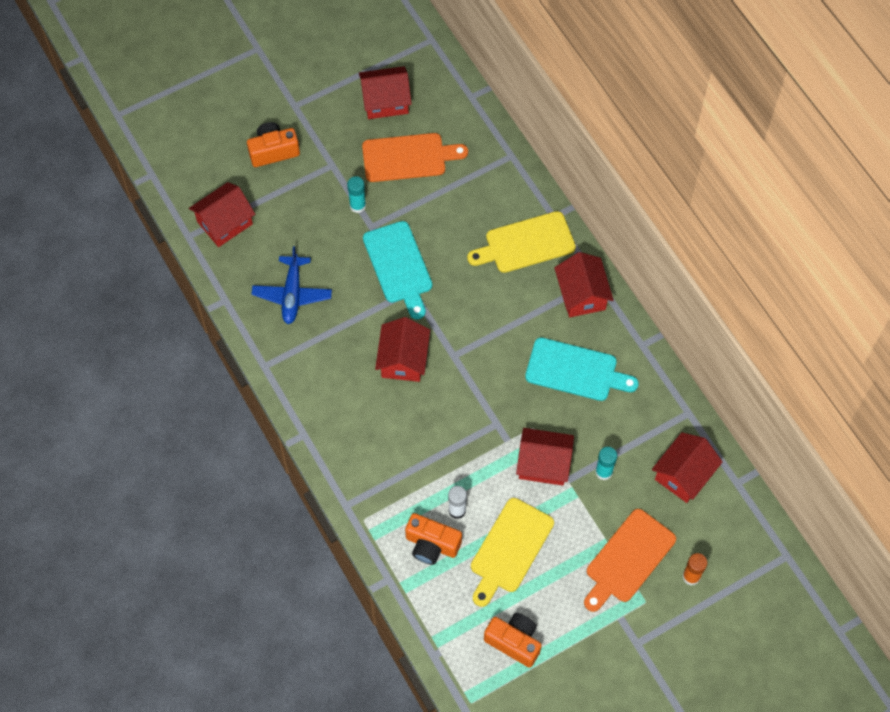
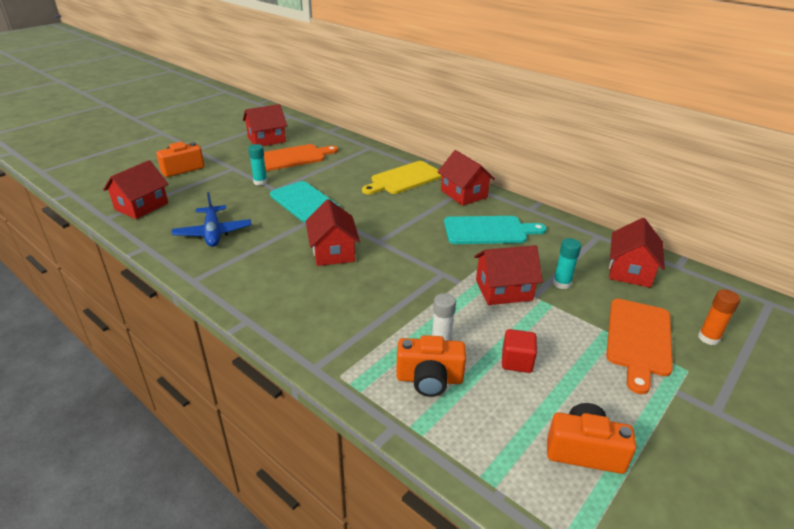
camera: 20 degrees left, 30 degrees down
yellow cutting board [471,498,554,607] -> red cube [502,329,537,373]

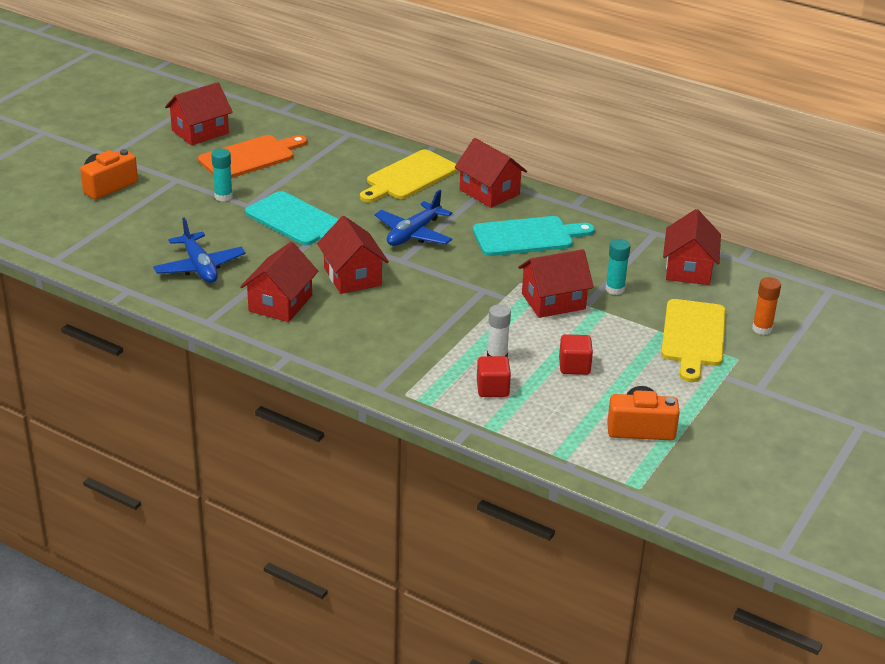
camera: 10 degrees left, 0 degrees up
red house [103,160,169,219] -> red house moved to [240,242,318,322]
orange camera [396,335,466,397] -> red cube [477,356,511,397]
orange cutting board [606,299,673,394] -> yellow cutting board [661,299,726,382]
none -> blue plane [374,190,452,246]

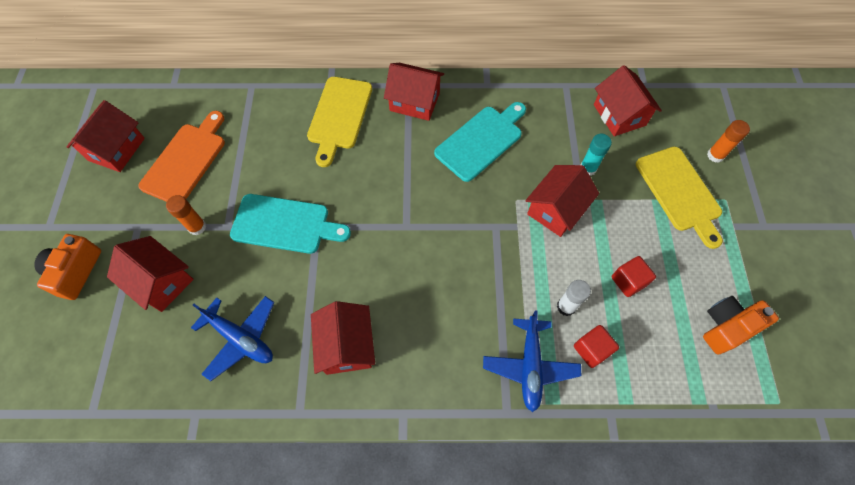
camera: 30 degrees left, 30 degrees up
turquoise glue stick [211,149,233,201] -> orange glue stick [166,195,206,235]
red house [317,216,389,294] -> red house moved to [107,236,194,312]
blue plane [374,190,452,246] -> blue plane moved to [483,310,581,412]

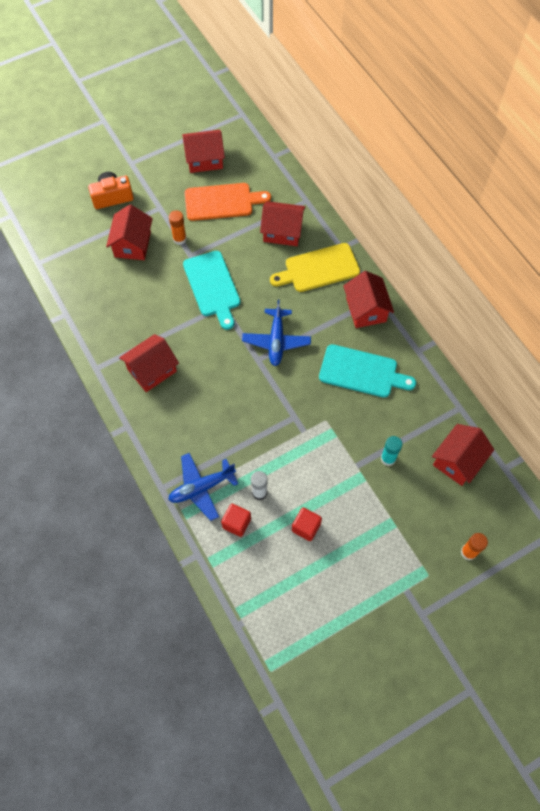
camera: 60 degrees right, 0 degrees up
blue plane [191,296,275,381] -> blue plane moved to [242,299,311,366]
red house [525,165,599,237] -> red house moved to [260,201,305,246]
yellow cutting board [636,147,723,249] -> none
orange camera [703,296,779,355] -> none

